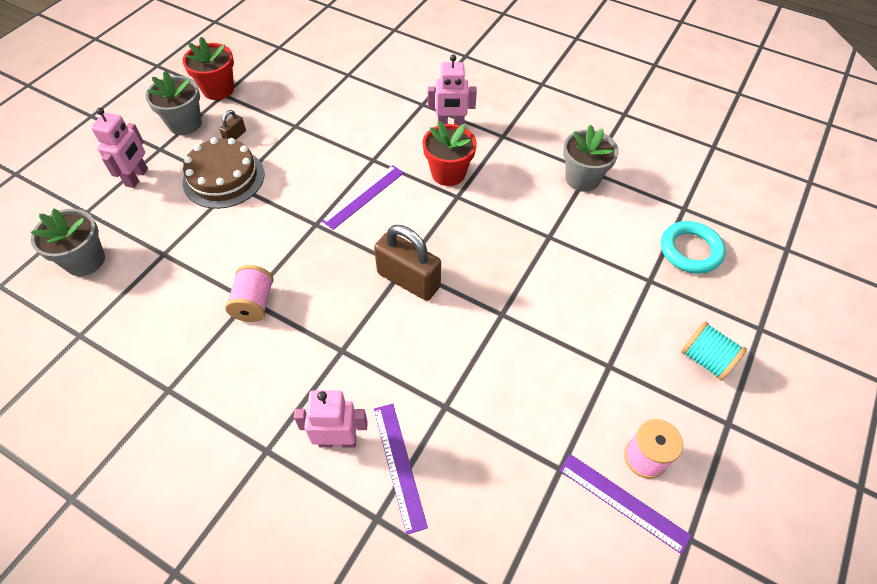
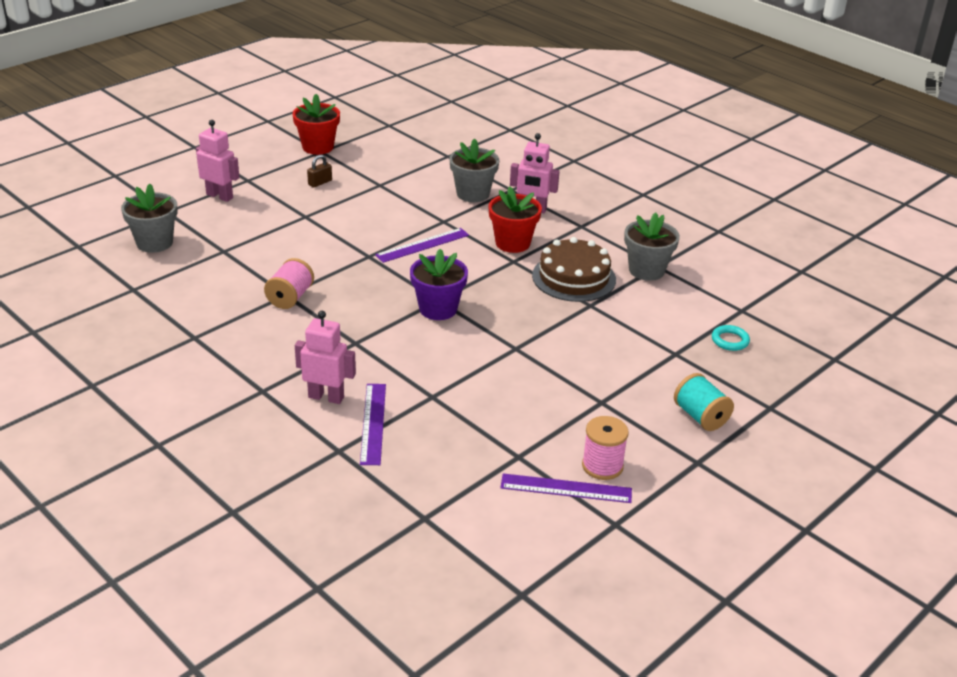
camera: 15 degrees right, 20 degrees down
pink robot [91,108,148,188] -> pink robot turned 90 degrees counterclockwise [196,120,240,202]
grey flower pot [145,71,202,135] -> grey flower pot moved to [449,138,499,202]
brown cake [183,137,264,209] -> brown cake moved to [532,237,616,302]
brown padlock [374,225,441,301] -> purple flower pot [410,249,468,320]
purple ruler [560,454,692,554] -> purple ruler turned 45 degrees counterclockwise [500,473,632,503]
turquoise ring [661,221,725,274] -> turquoise ring [712,325,750,351], size x0.58

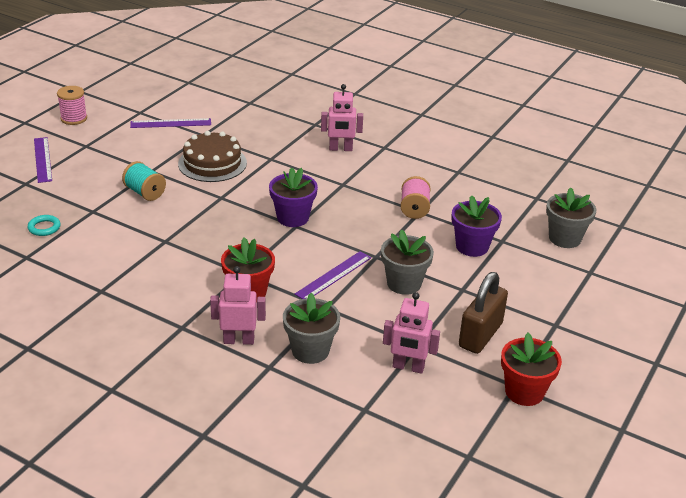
camera: 165 degrees right, 0 degrees up
pink robot [196,120,240,202] -> pink robot moved to [383,292,440,374]
brown padlock [307,155,332,188] -> brown padlock [459,272,508,354], size x2.20
purple ruler [360,384,386,465] -> purple ruler moved to [34,137,52,183]
brown cake [532,237,616,302] -> brown cake moved to [178,131,247,182]
pink spool [582,416,629,480] -> pink spool moved to [57,86,87,125]
grey flower pot [624,213,680,281] -> grey flower pot moved to [381,229,434,295]
turquoise spool [674,373,734,431] -> turquoise spool moved to [122,161,166,201]
none -> purple flower pot [452,195,502,257]

